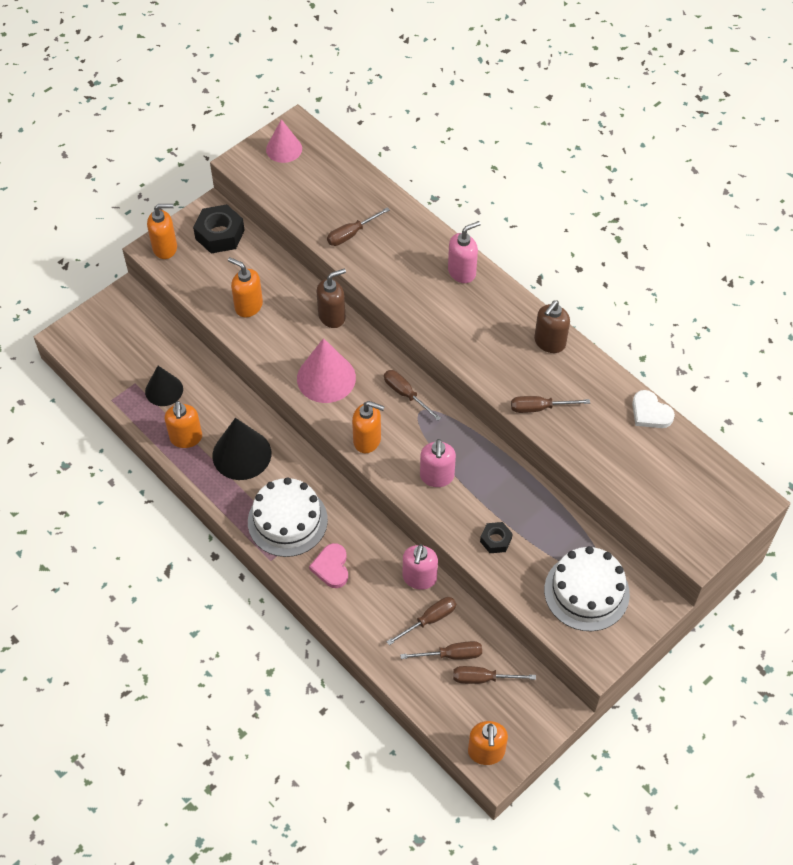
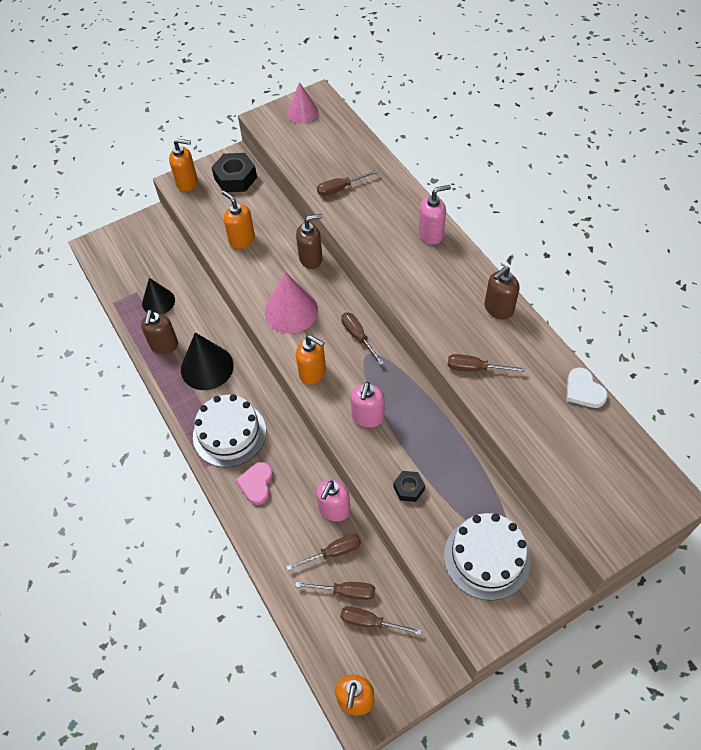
camera: 15 degrees right, 0 degrees up
orange soap dispenser [164,401,202,448] -> brown soap dispenser [141,310,178,354]

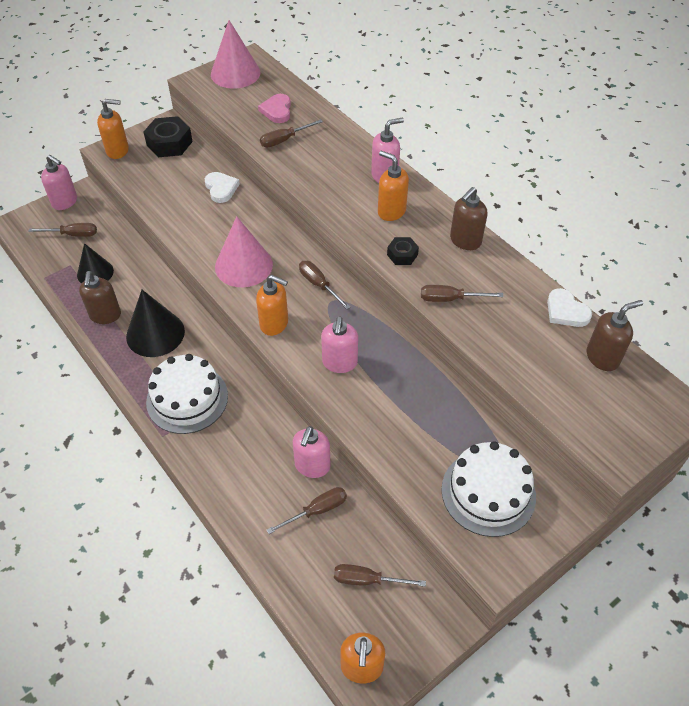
camera: 10 degrees left, 5 degrees down
orange soap dispenser [222,191,255,249] -> orange soap dispenser moved to [378,151,409,221]
pink heart [236,462,273,505] -> pink heart moved to [258,94,291,123]
pink cone [287,82,318,123] -> pink cone [211,20,260,89], size x1.51
brown screwdriver [295,582,375,600] -> brown screwdriver moved to [28,223,97,237]
brown soap dispenser [296,214,323,269] -> brown soap dispenser moved to [587,300,643,371]
black nut [393,471,425,502] -> black nut moved to [387,237,419,265]
none -> pink soap dispenser [41,155,77,210]
none -> white heart [205,172,240,203]

